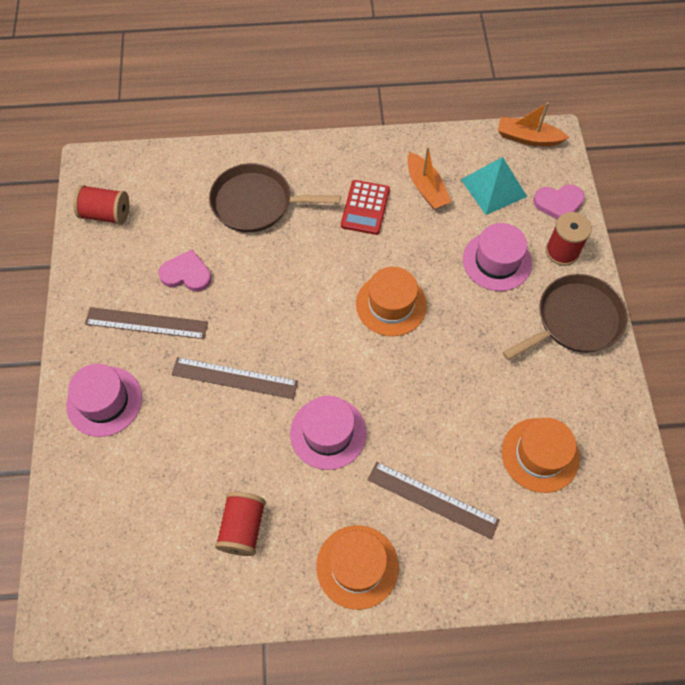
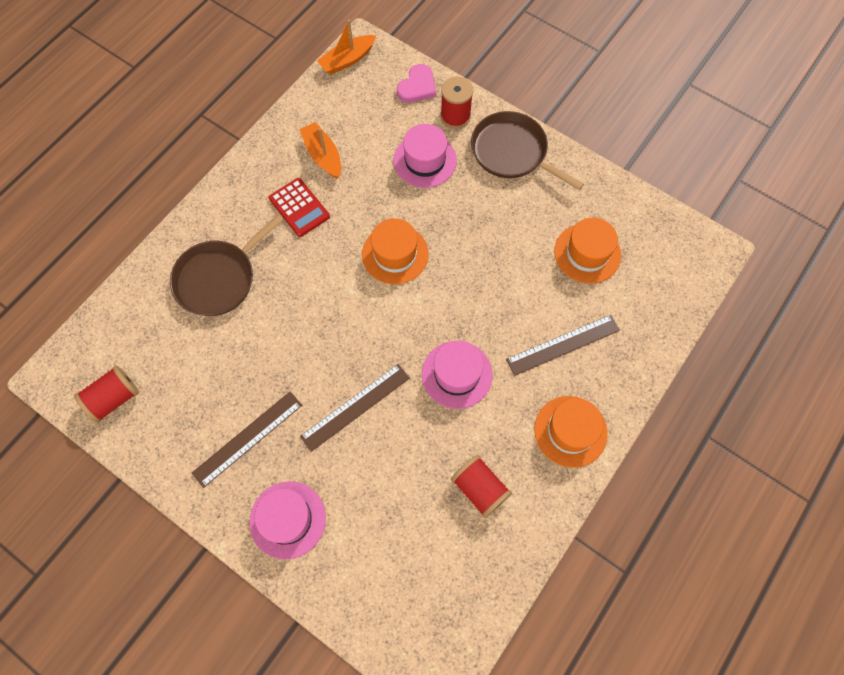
camera: 50 degrees left, 5 degrees up
pink heart [158,250,211,292] -> none
orange boat [408,147,451,209] -> orange boat turned 135 degrees counterclockwise [299,122,341,179]
turquoise pyramid [461,157,527,215] -> none
brown pan [502,274,628,360] -> brown pan turned 60 degrees counterclockwise [471,111,584,190]

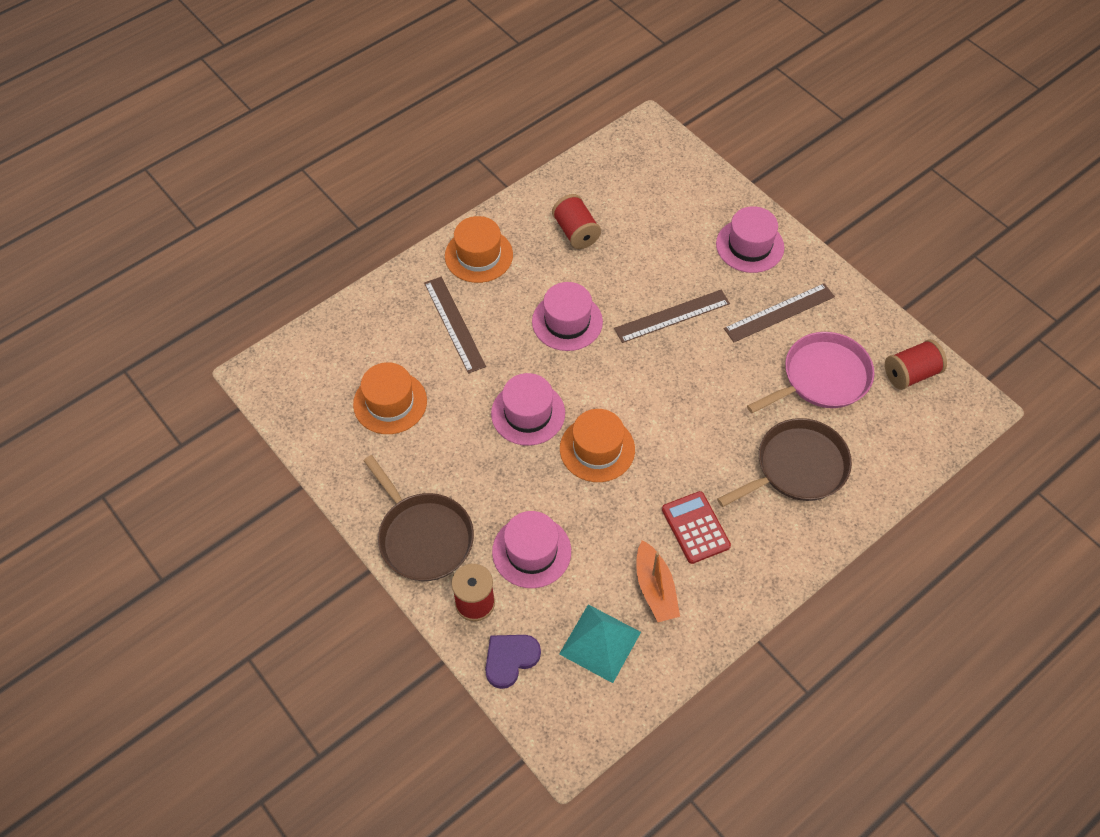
camera: 165 degrees left, 10 degrees down
orange boat [317,20,376,75] -> none
pink heart [397,64,436,103] -> purple heart [485,635,541,689]
brown ruler [506,315,620,376] -> brown ruler turned 75 degrees clockwise [424,277,486,374]
none -> pink hat [491,373,565,446]
none -> turquoise pyramid [559,604,641,683]
none -> pink pan [747,332,874,413]

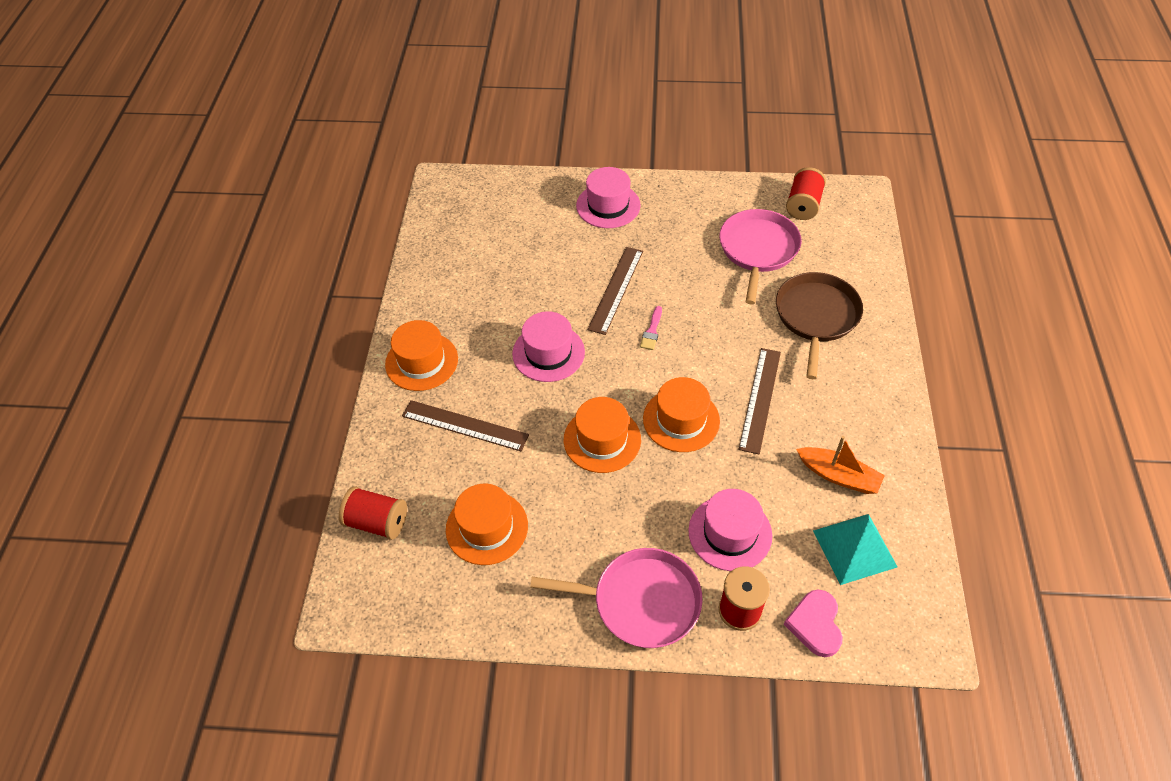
camera: 45 degrees left, 5 degrees down
brown pan [363,455,474,581] -> pink pan [530,548,702,648]
purple heart [485,635,541,689] -> pink heart [784,590,843,657]
pink hat [491,373,565,446] -> orange hat [564,397,641,473]
red spool [552,194,601,249] -> red spool moved to [339,487,407,540]
red calculator [662,491,731,564] -> none
brown ruler [724,283,835,342] -> brown ruler moved to [738,348,781,454]
none -> pink brush [640,306,662,350]

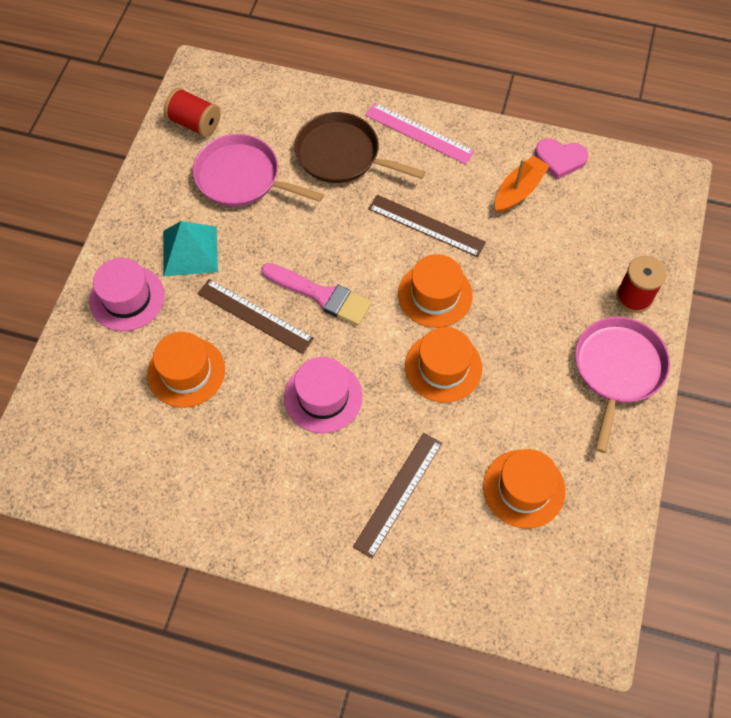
camera: 80 degrees left, 10 degrees up
red spool [339,487,407,540] -> none
orange hat [385,320,458,391] -> orange hat moved to [147,332,225,407]
pink brush [640,306,662,350] -> pink brush [261,263,372,326], size x2.00
pink hat [688,489,772,571] -> none
pink heart [784,590,843,657] -> pink heart moved to [535,139,588,179]
turquoise pyramid [813,514,898,585] -> turquoise pyramid moved to [163,221,218,276]
none -> pink ruler [365,103,475,164]

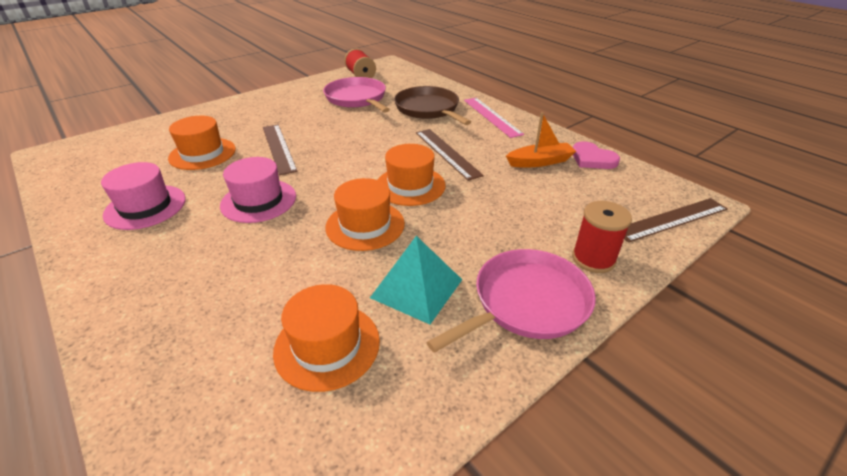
camera: 35 degrees right, 25 degrees down
pink hat [89,258,165,331] -> pink hat moved to [101,162,186,230]
turquoise pyramid [163,221,218,276] -> turquoise pyramid moved to [370,236,462,324]
pink brush [261,263,372,326] -> none
brown ruler [353,433,442,558] -> brown ruler moved to [624,198,728,243]

